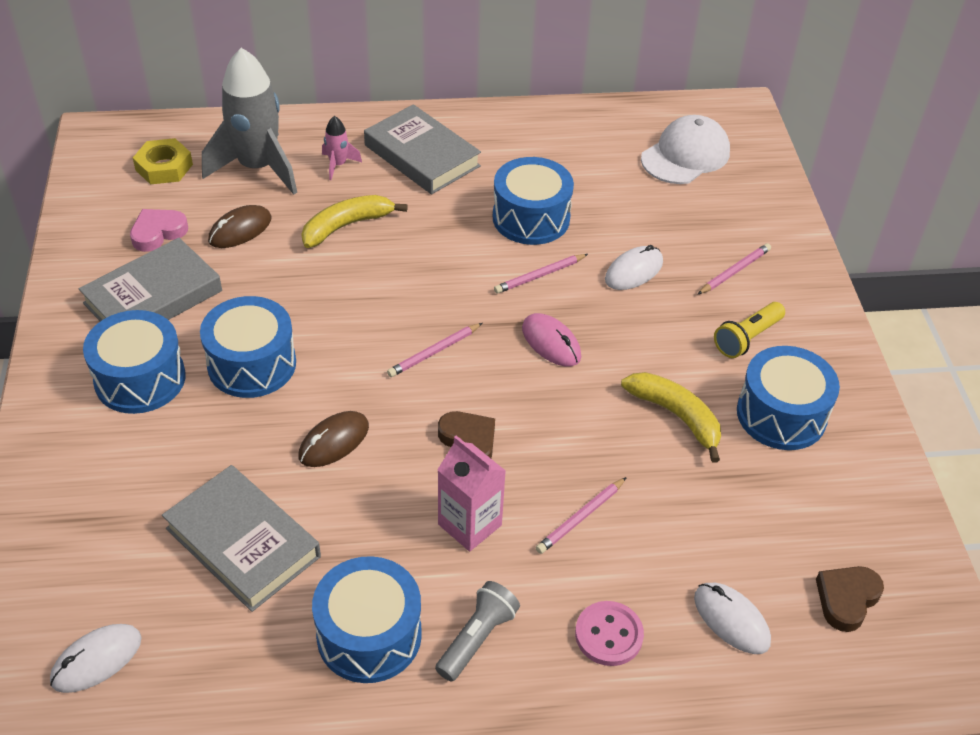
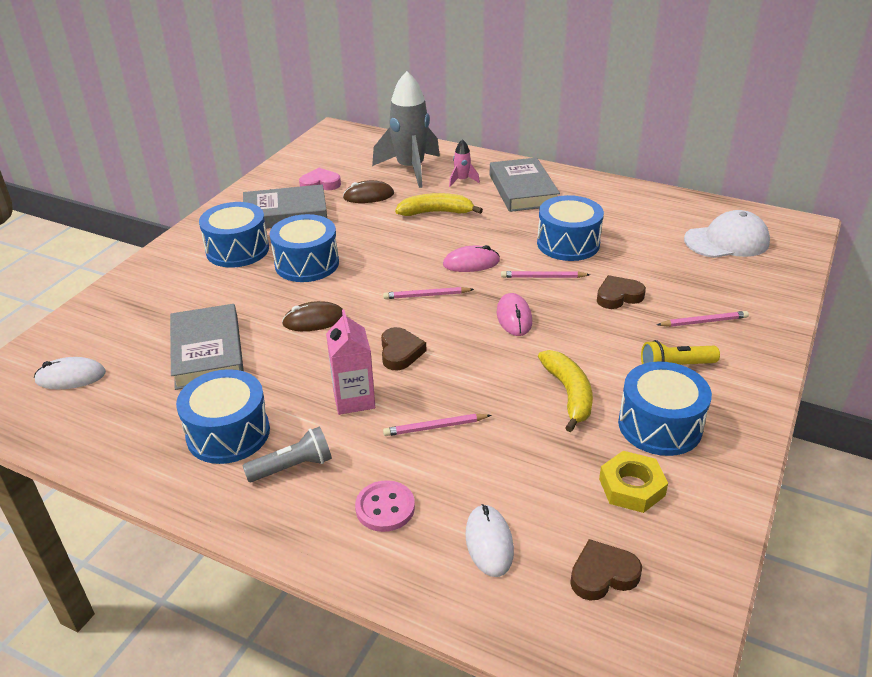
camera: 35 degrees right, 10 degrees down
yellow nut [133,138,193,185] -> yellow nut moved to [599,451,668,513]
white mouse [605,245,663,290] -> brown heart [597,275,646,309]
none -> pink mouse [443,245,500,272]

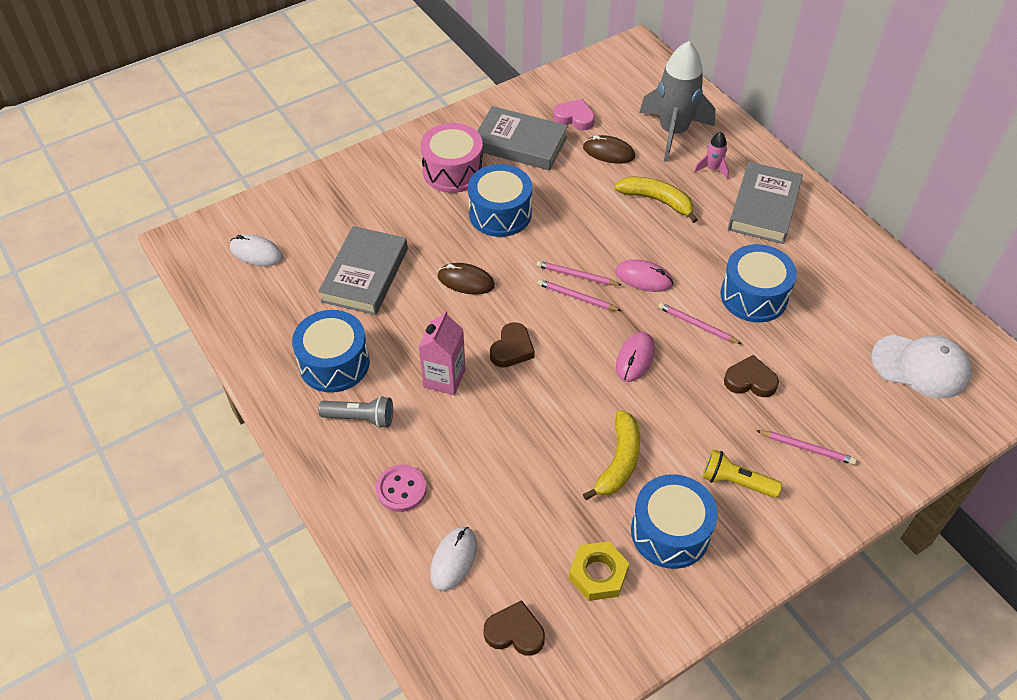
camera: 30 degrees right, 15 degrees up
blue drum [199,202,269,267] -> pink drum [420,123,483,193]
pink pencil [383,414,491,436] -> pink pencil moved to [536,261,622,286]

